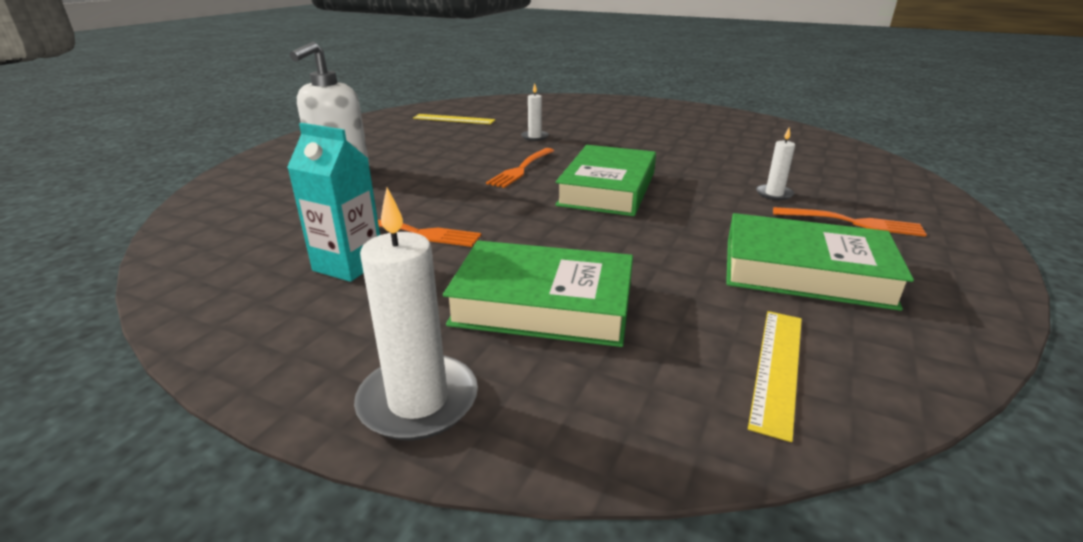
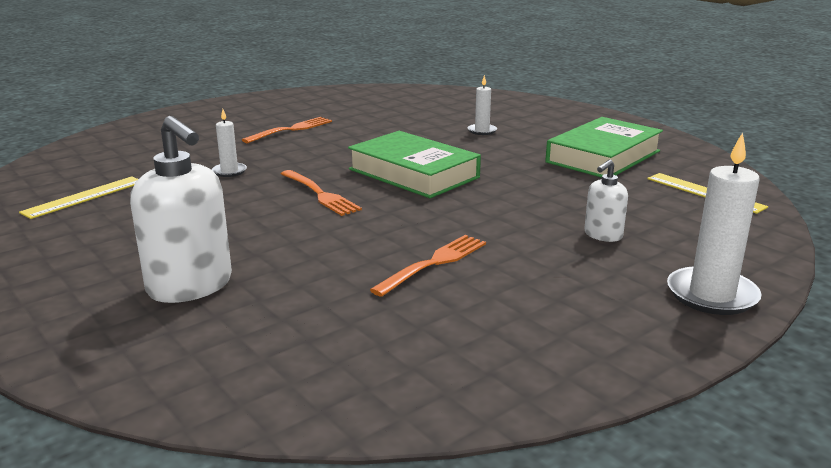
camera: 65 degrees left, 5 degrees down
turquoise carton [287,123,380,282] -> none
green book [443,241,633,347] -> white soap dispenser [584,159,628,242]
orange fork [773,207,927,237] -> orange fork moved to [242,117,332,143]

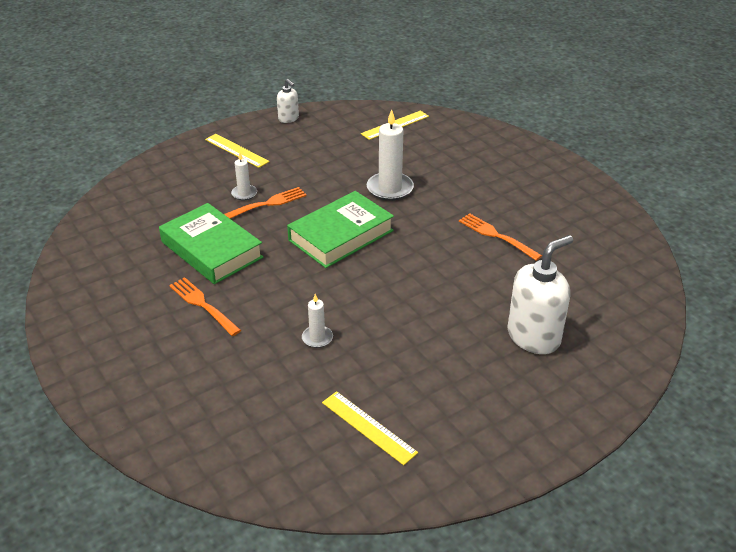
camera: 85 degrees left, 15 degrees up
orange fork [281,170,362,216] -> orange fork moved to [224,187,307,218]
green book [545,117,663,178] -> green book moved to [159,203,263,284]
white soap dispenser [584,159,628,242] -> white soap dispenser moved to [277,79,299,123]
white candle [667,132,762,315] -> white candle moved to [367,109,414,201]
none -> yellow ruler [205,134,270,168]

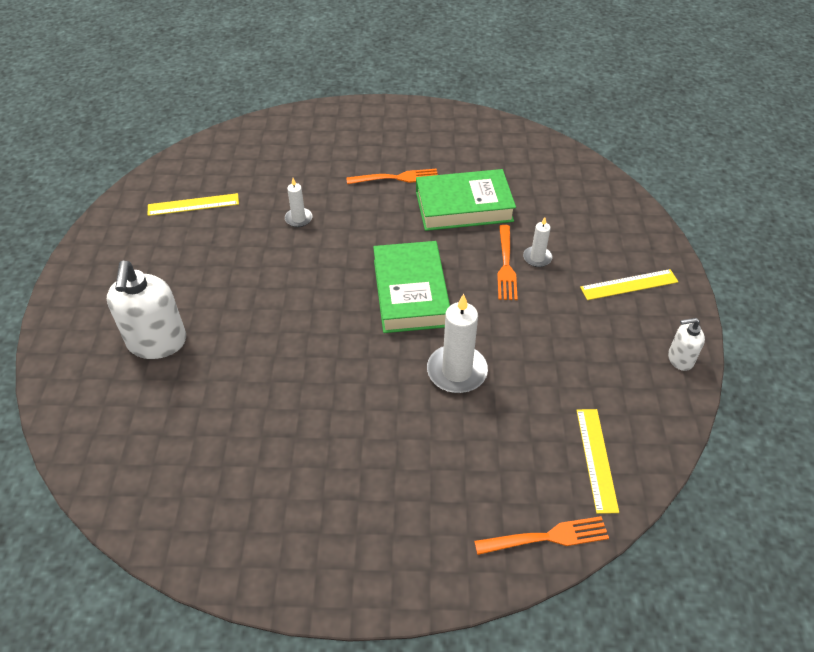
camera: 125 degrees right, 10 degrees up
orange fork [459,213,542,261] -> orange fork moved to [474,516,609,555]

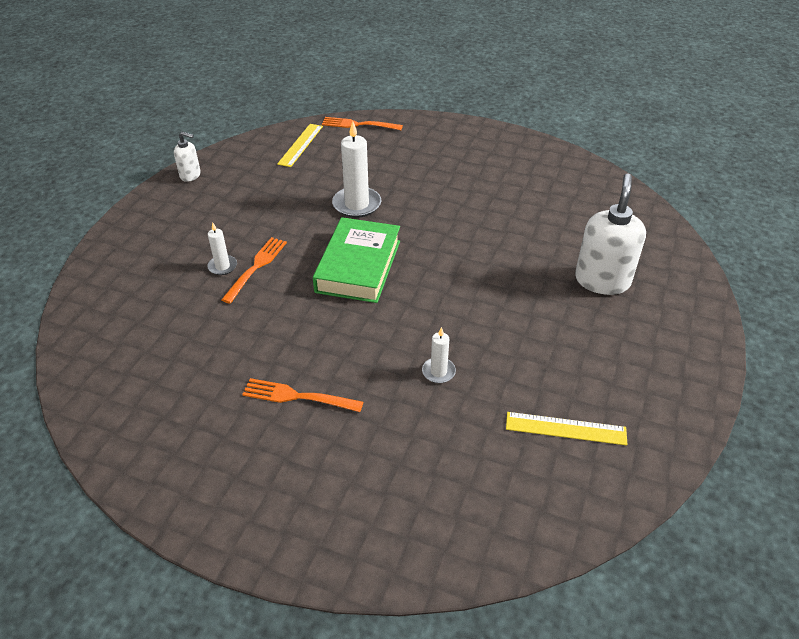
camera: 160 degrees left, 5 degrees down
green book [416,169,516,231] -> none
yellow ruler [580,269,678,300] -> none

